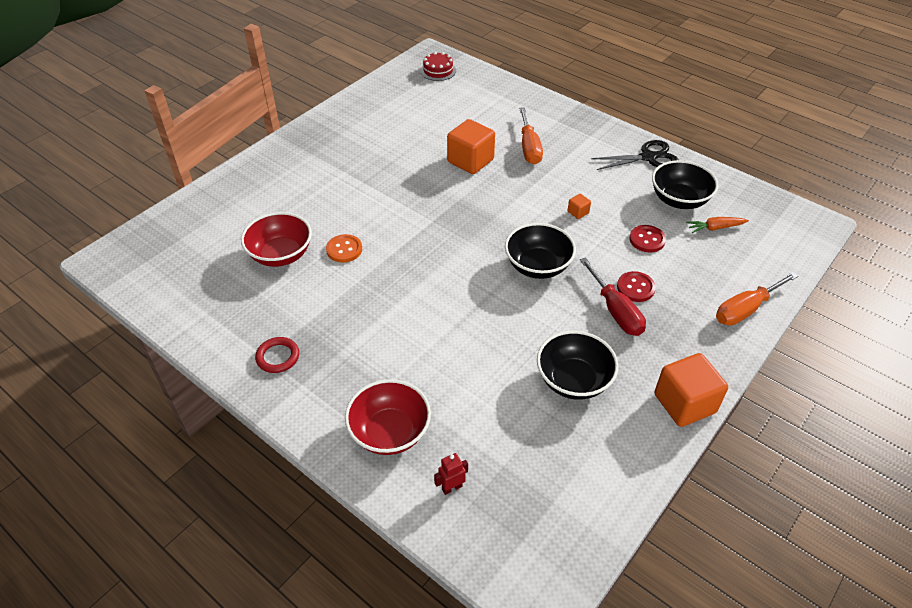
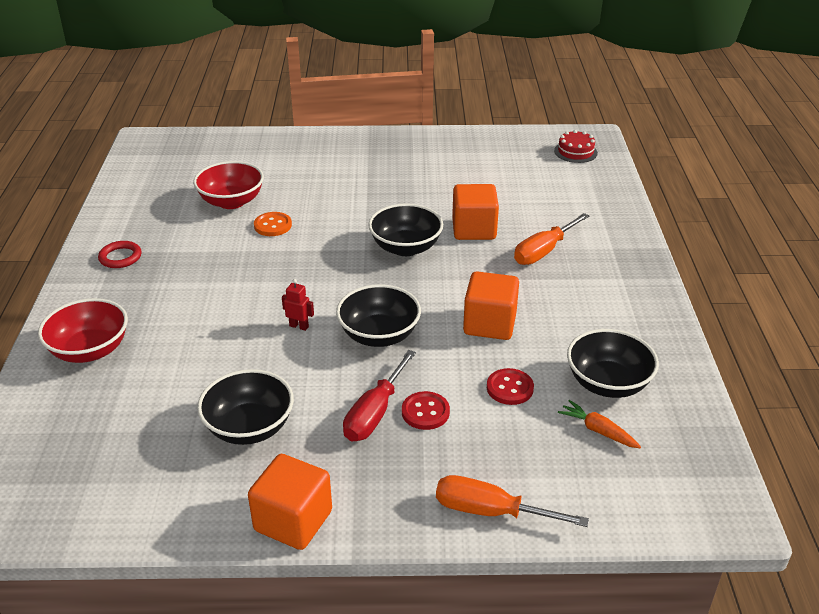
camera: 50 degrees right, 10 degrees down
red robot [434,453,468,495] -> red robot moved to [282,279,314,331]
orange cube [568,194,591,219] -> orange cube [463,271,519,340], size x2.30
black scissors [591,140,679,170] -> none
none -> black bowl [368,204,443,256]

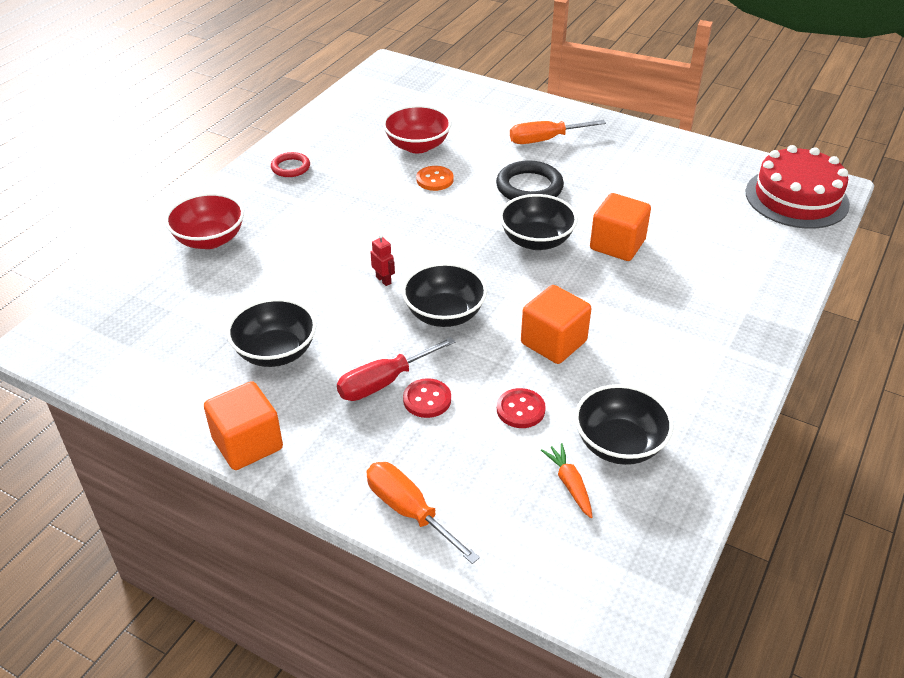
camera: 30 degrees right, 5 degrees up
orange screwdriver [514,213,589,265] -> orange screwdriver moved to [510,120,606,144]
red cake [554,130,598,163] -> red cake [745,145,850,229], size x2.03
none -> black ring [496,160,564,200]

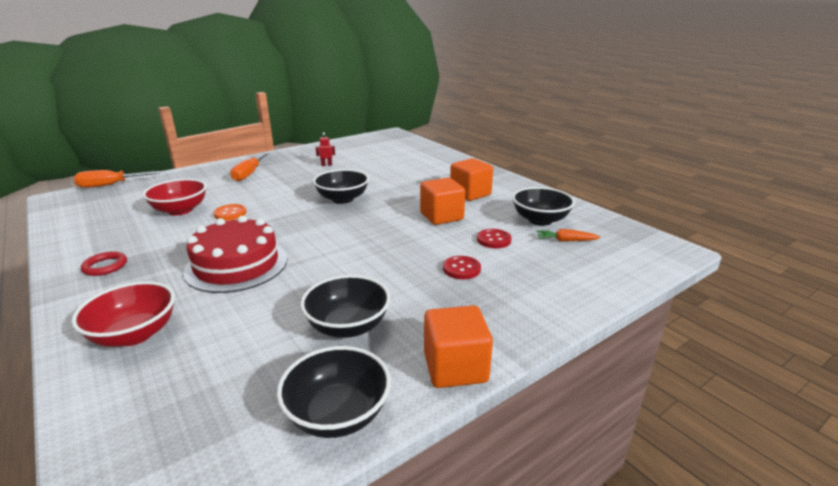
camera: 65 degrees left, 15 degrees down
red screwdriver [337,337,456,401] -> none
orange screwdriver [366,462,480,564] -> orange screwdriver moved to [74,170,161,188]
red robot [371,234,395,286] -> red robot moved to [316,132,335,166]
black bowl [402,263,487,327] -> black bowl moved to [277,346,391,438]
black ring [496,160,564,200] -> none
orange cube [590,193,651,261] -> orange cube moved to [450,158,493,201]
red cake [745,145,850,229] -> red cake moved to [183,216,287,293]

